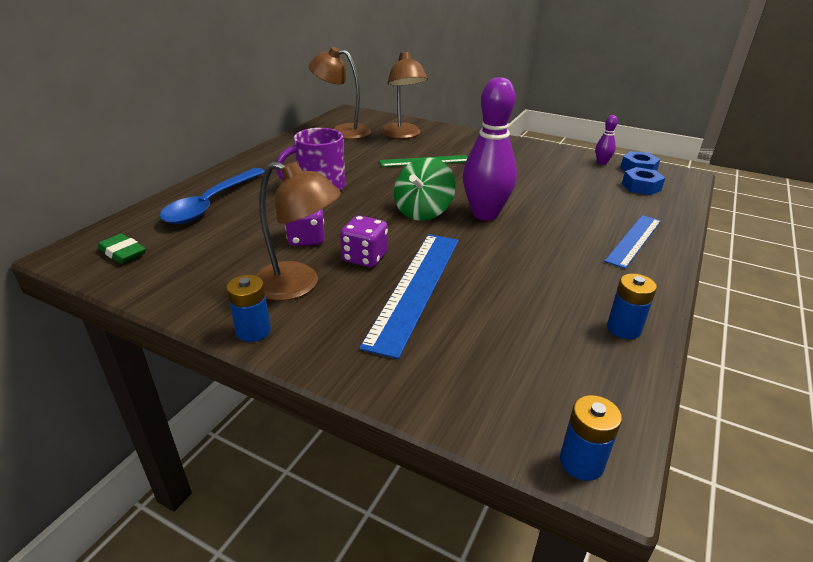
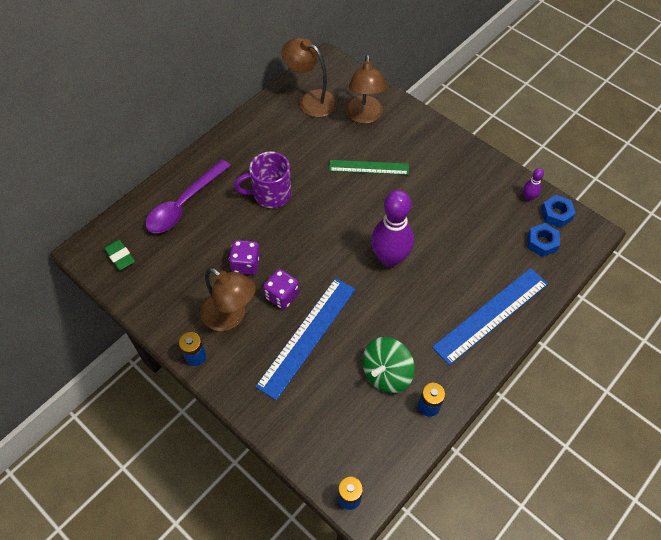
camera: 15 degrees right, 25 degrees up
blue spoon [159,168,265,224] -> purple spoon [145,159,231,233]
green spinning top [394,157,456,221] -> green spinning top moved to [363,337,415,393]
blue ruler [604,215,661,269] -> blue ruler [432,268,548,365], size x1.56

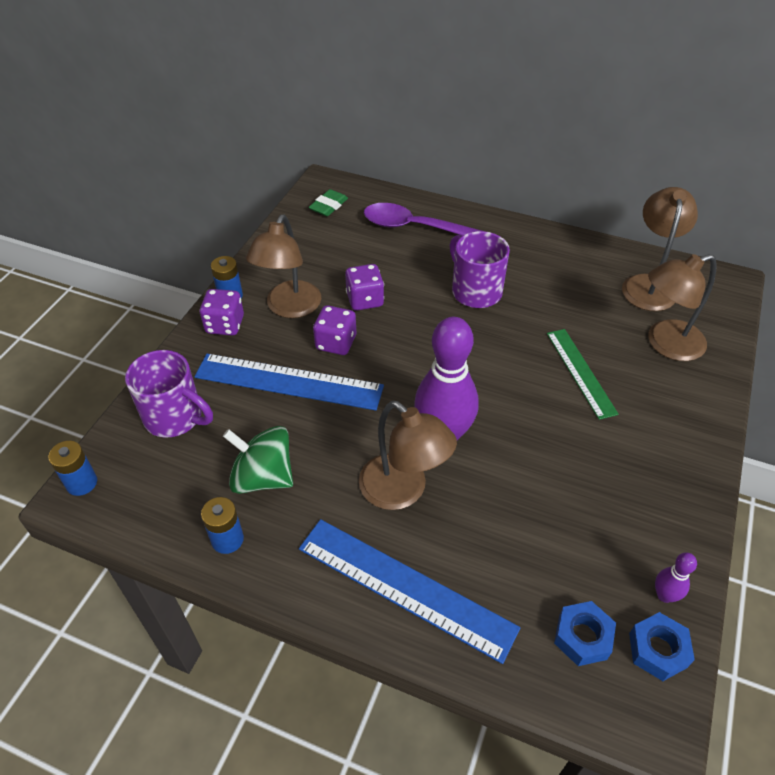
camera: 70 degrees right, 10 degrees down
none -> purple mug [125,350,213,438]
none -> purple dice [199,289,244,335]
none -> brown lamp [359,401,457,510]

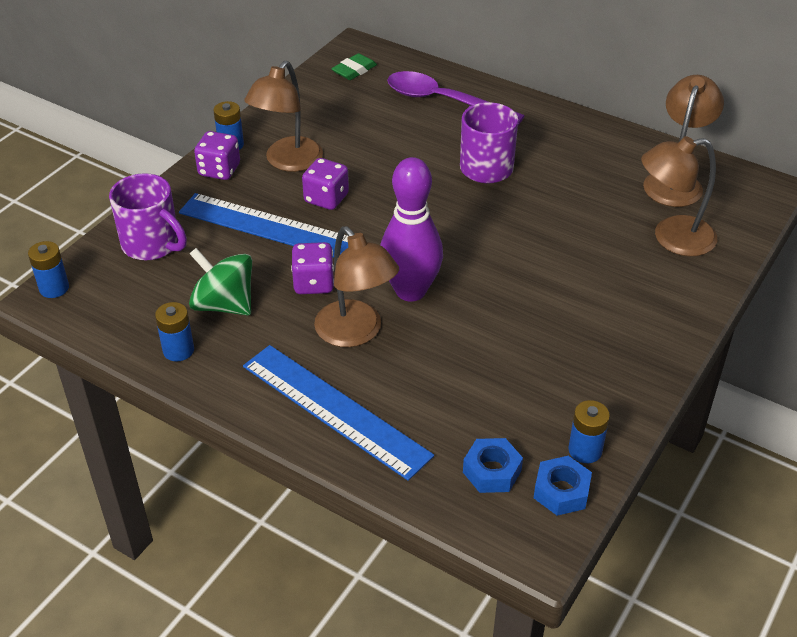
camera: 10 degrees right, 5 degrees down
purple dice [345,264,384,310] -> purple dice moved to [291,242,334,294]
green ruler [547,329,619,420] -> none
purple bowling pin [655,552,697,603] -> blue battery [568,400,610,463]

